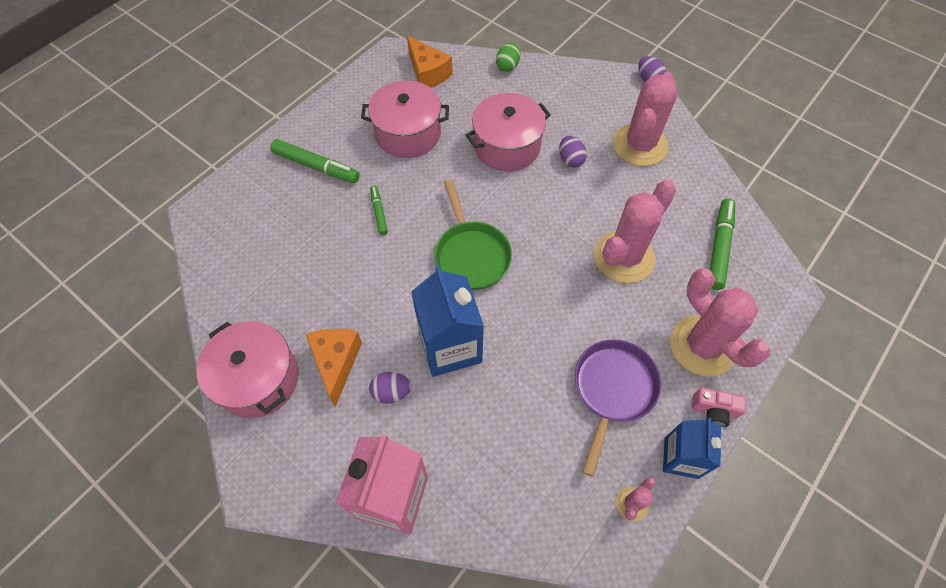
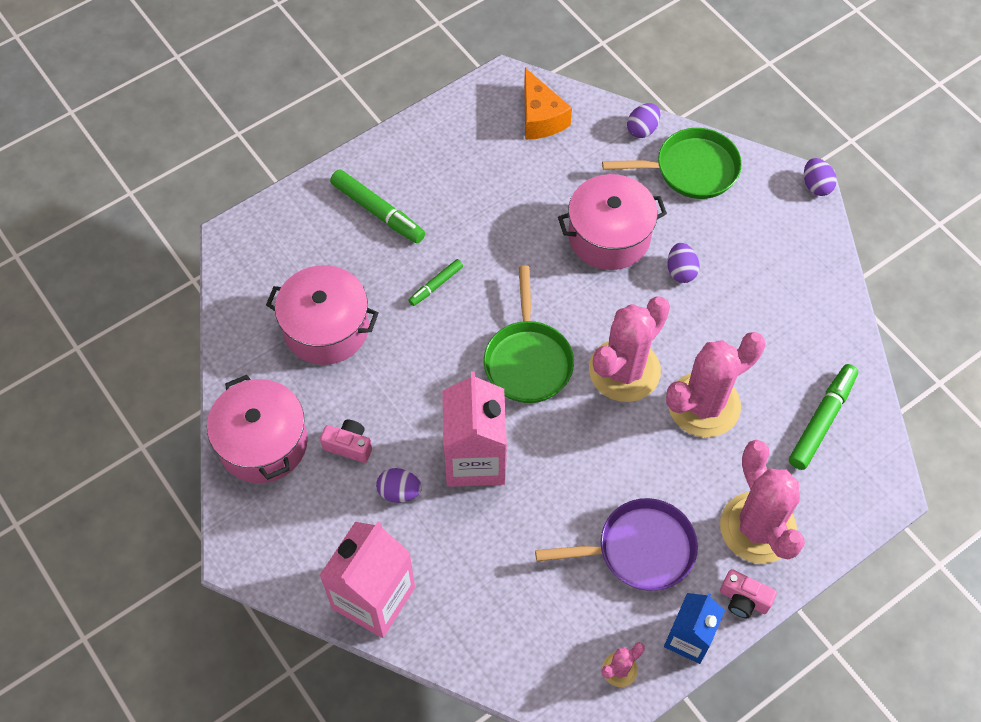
camera: 15 degrees right, 0 degrees up
orange cheese [306,328,362,407] -> pink camera [320,420,372,463]
pink pot [361,80,449,158] -> pink pot moved to [266,265,378,365]
green marker [370,186,388,235] -> green marker turned 135 degrees counterclockwise [408,259,463,306]
blue carton [411,265,484,377] -> pink carton [442,371,507,487]
green egg [496,43,520,72] -> purple egg [627,103,660,138]
purple pan [575,339,661,477] -> purple pan turned 45 degrees clockwise [535,498,698,591]
pink cactus [613,72,677,166] -> pink cactus moved to [589,297,670,402]
none -> green pan [602,128,742,199]

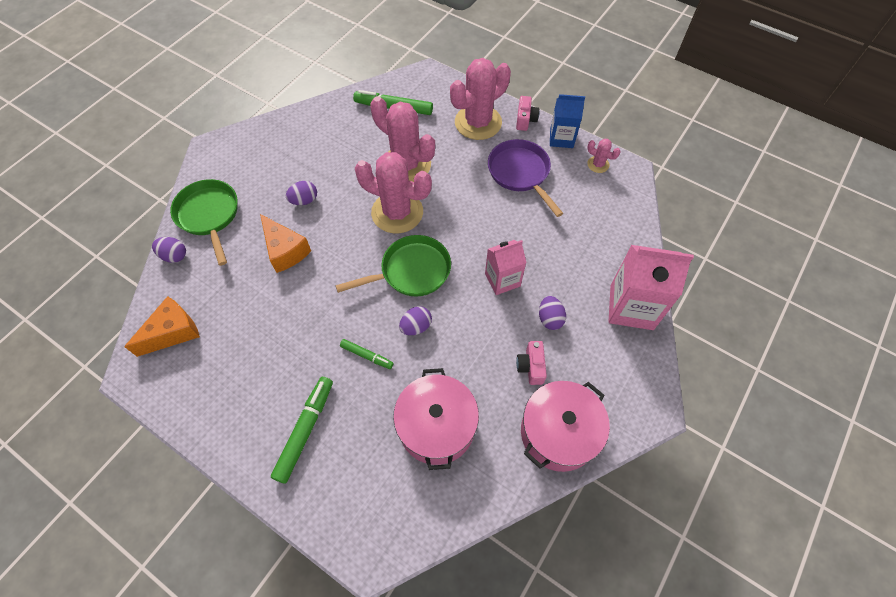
camera: 110 degrees left, 0 degrees up
pink carton [442,371,507,487] -> pink carton [485,240,527,295], size x0.63
pink pot [558,174,667,270] -> orange cheese [260,214,311,273]
purple egg [804,158,837,196] -> purple egg moved to [399,306,432,335]

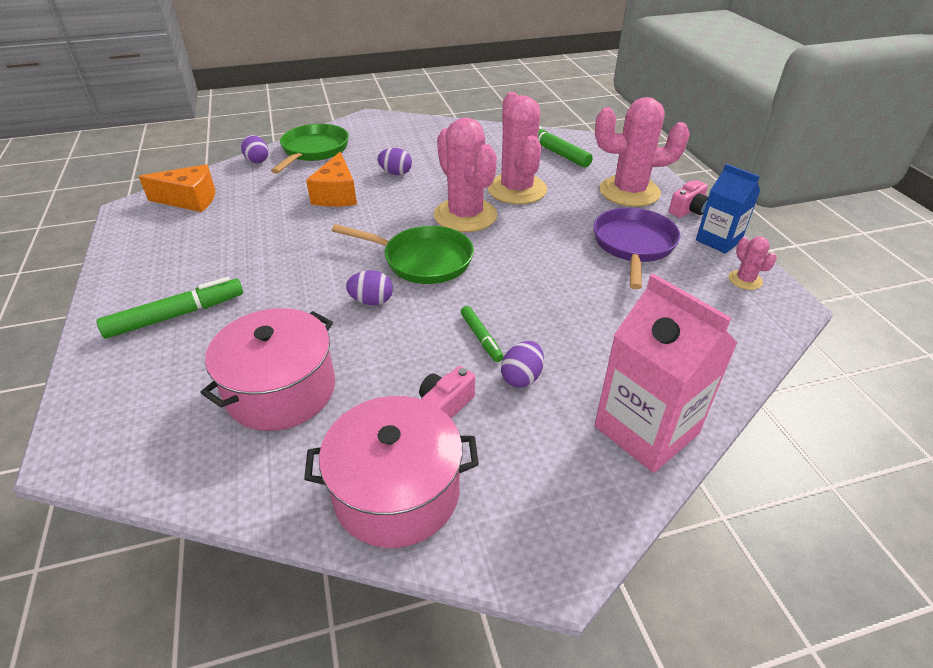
camera: 40 degrees right, 20 degrees down
green marker [340,339,393,369] -> green marker moved to [461,306,503,362]
pink carton [485,240,527,295] -> none

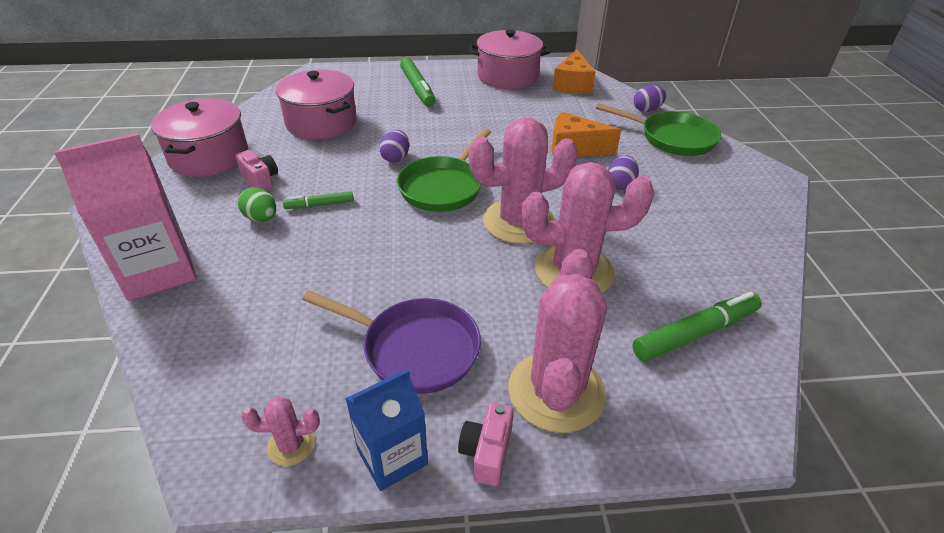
camera: 100 degrees right, 0 degrees up
purple egg [501,341,544,388] -> green egg [238,187,276,222]
pink camera [669,180,708,218] -> pink camera turned 45 degrees clockwise [458,403,514,486]
none -> pink pot [469,29,550,89]

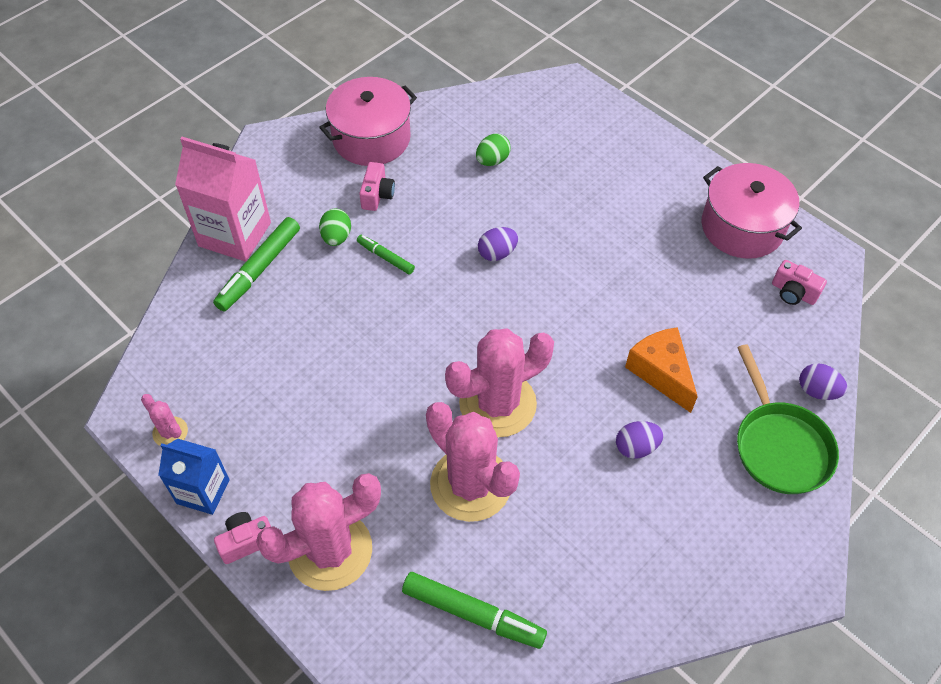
camera: 50 degrees right, 15 degrees up
pink pot [276,69,357,139] -> green egg [476,134,511,166]
purple pan [302,290,481,394] -> none
green pan [397,128,491,212] -> none
green marker [400,58,436,107] -> green marker moved to [213,217,300,311]
pink cactus [469,118,578,244] -> pink cactus turned 60 degrees counterclockwise [445,328,554,437]
orange cheese [552,50,595,94] -> pink camera [772,260,827,305]

